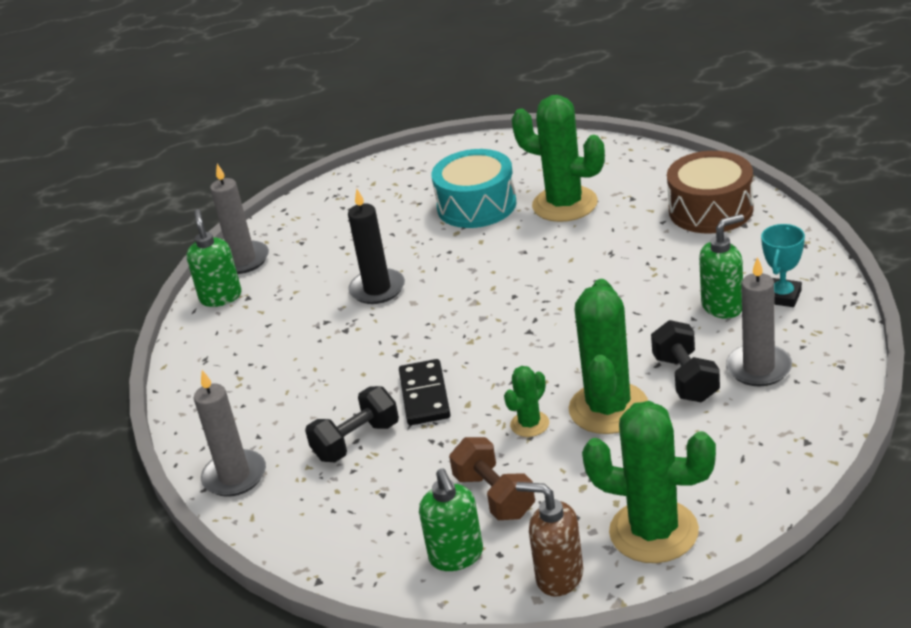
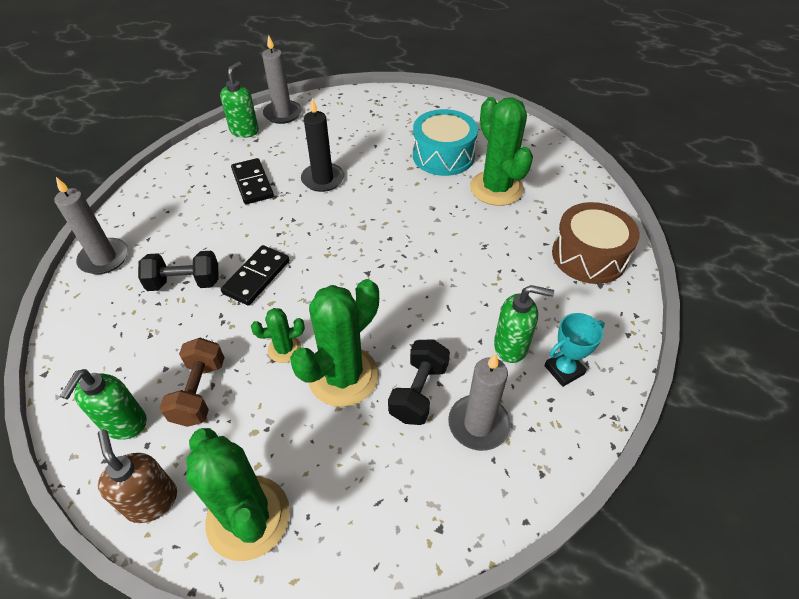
camera: 30 degrees right, 15 degrees up
none -> black domino [231,158,274,204]

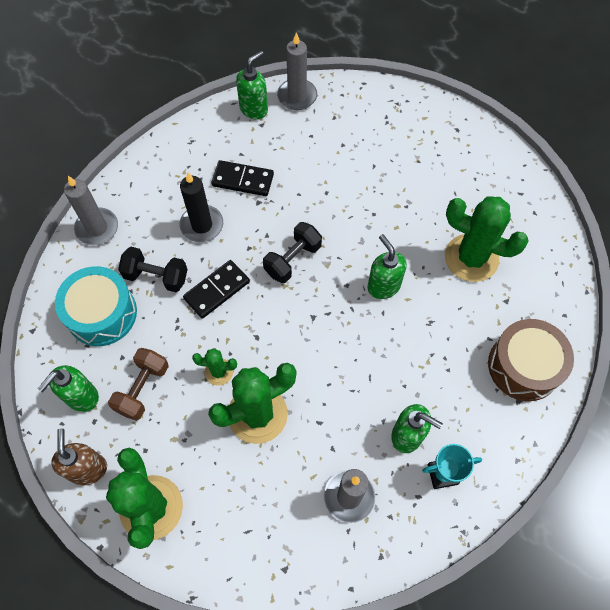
camera: 20 degrees right, 15 degrees up
black domino [231,158,274,204] -> black domino turned 75 degrees counterclockwise [211,160,274,196]
black candle [301,98,344,192] -> black candle moved to [180,173,223,242]
black dumbbell [388,339,450,425] -> black dumbbell moved to [263,222,322,283]
turquoise drum [413,109,478,176] -> turquoise drum moved to [55,266,137,346]
green cactus [470,97,533,206] -> green cactus turned 60 degrees counterclockwise [445,196,529,282]
none -> green soap dispenser [367,234,407,299]

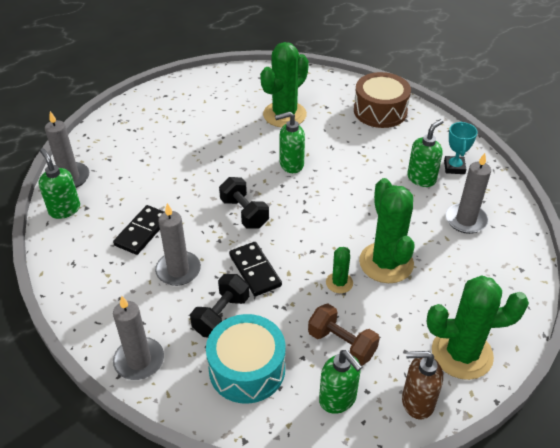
camera: 75 degrees left, 20 degrees down
black candle [180,173,223,242] -> grey candle [155,203,201,286]

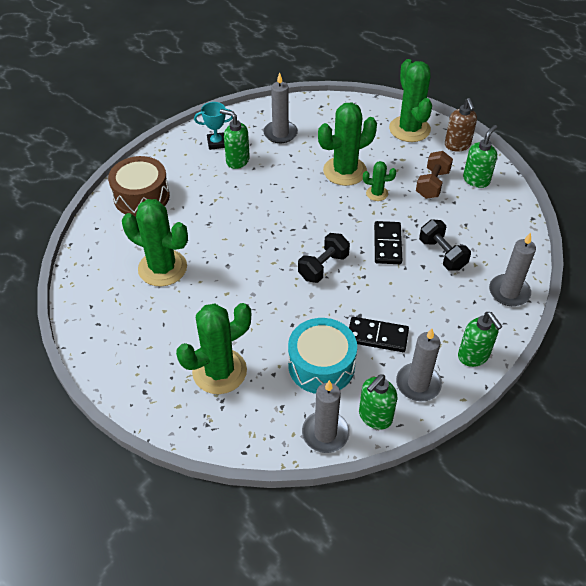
camera: 105 degrees left, 5 degrees up
grey candle [155,203,201,286] -> grey candle moved to [396,329,442,401]
black dumbbell [190,274,249,338] -> black dumbbell turned 45 degrees clockwise [419,219,471,271]
turquoise drum [206,314,286,404] -> turquoise drum moved to [288,318,357,394]
black domino [229,242,282,296] -> black domino turned 45 degrees counterclockwise [374,221,402,264]
green soap dispenser [275,112,305,173] -> green soap dispenser moved to [458,312,503,367]
none -> green cactus [176,303,251,394]

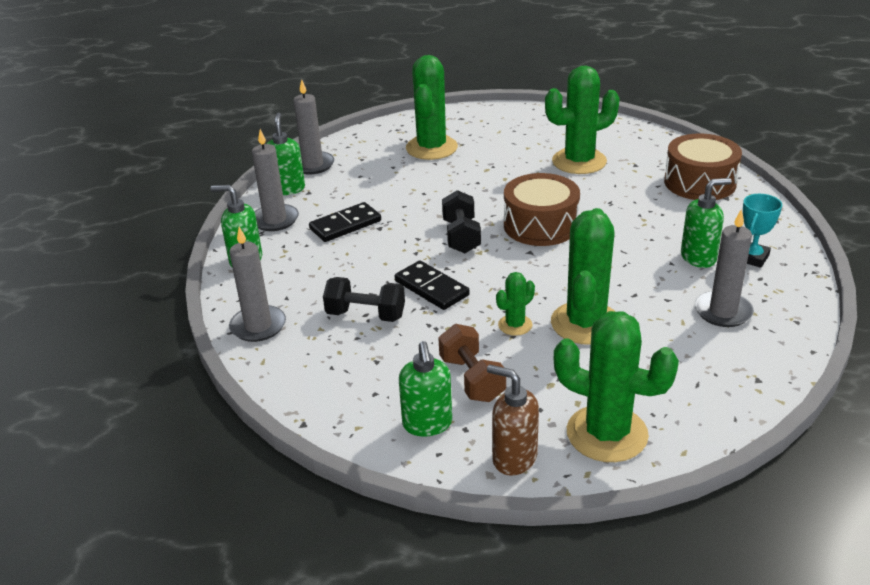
camera: 135 degrees right, 15 degrees down
turquoise drum [288,318,357,394] -> none
none -> brown drum [504,173,580,246]

